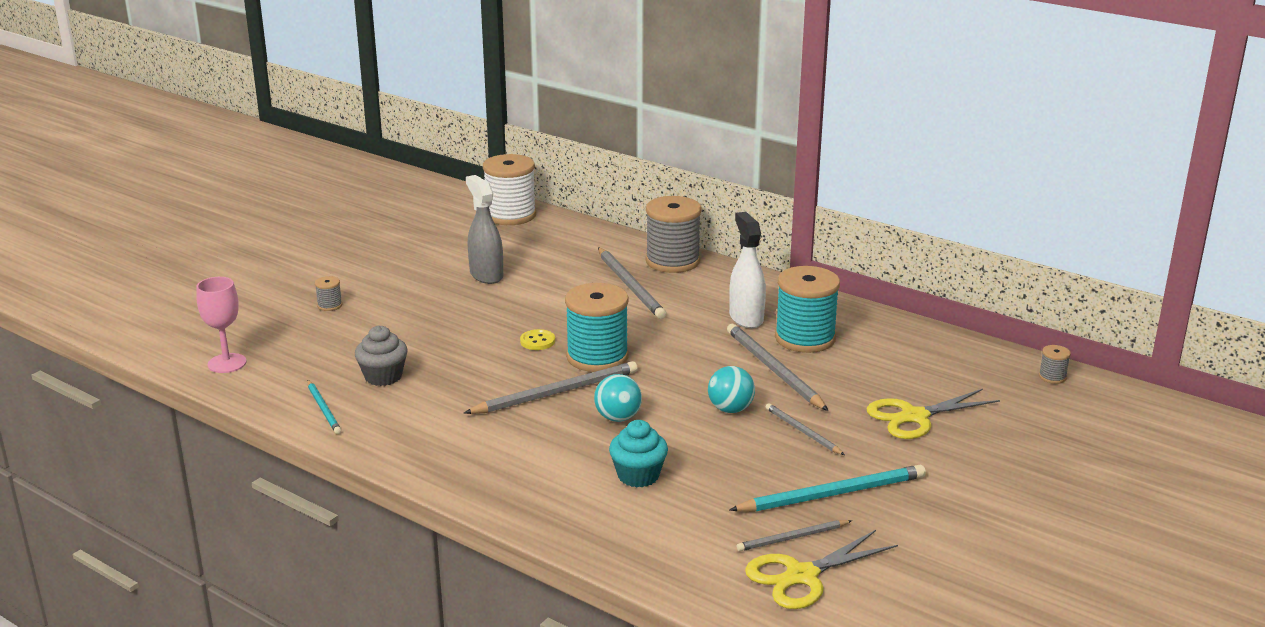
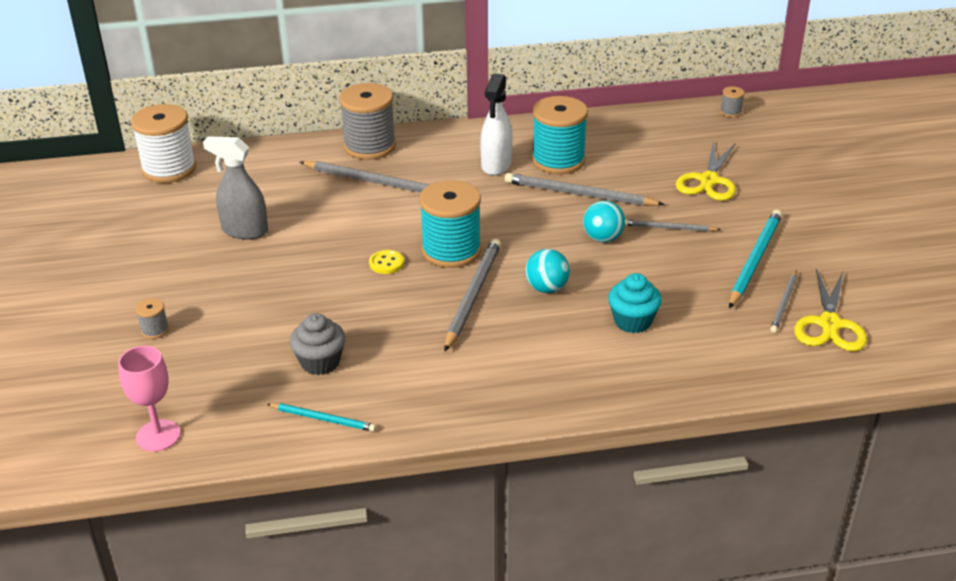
camera: 45 degrees left, 10 degrees up
white spray bottle [729,212,766,329] -> white spray bottle turned 105 degrees counterclockwise [480,73,513,176]

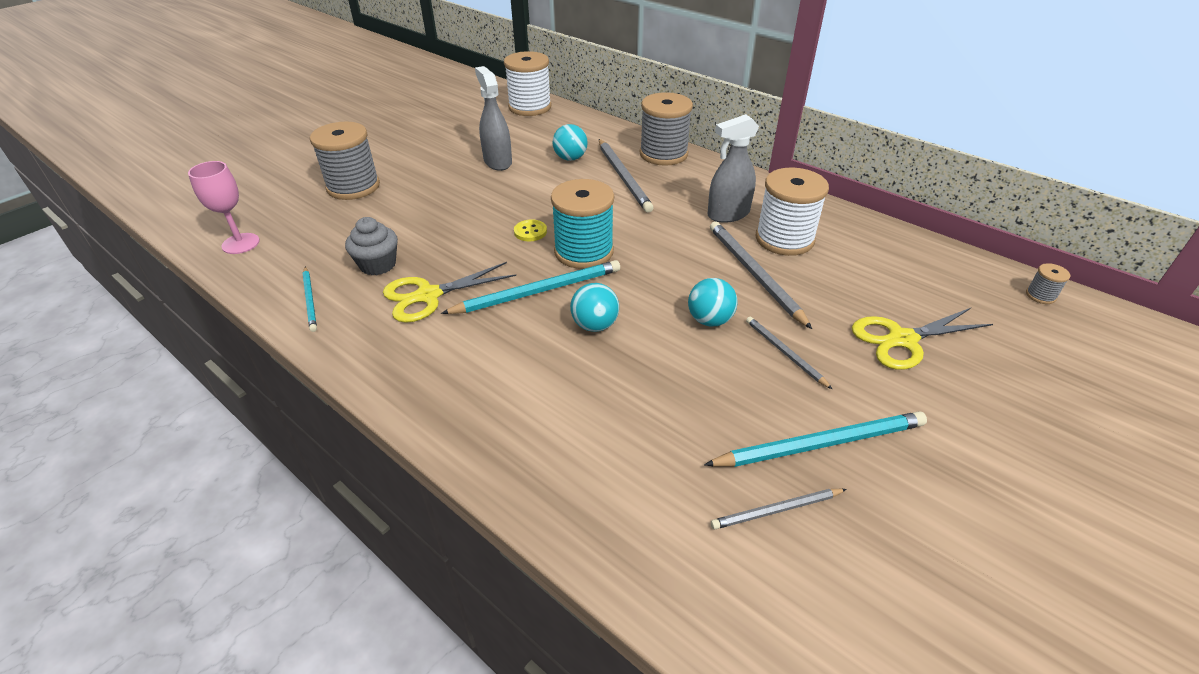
camera: 50 degrees right, 5 degrees up
grey spool [136,298,169,339] -> grey spool [310,122,380,200], size x2.36
grey pencil [444,239,501,351] -> turquoise pencil [441,260,620,314]
white spray bottle [480,73,513,176] -> grey spray bottle [707,114,759,223]
turquoise spool [532,96,588,174] -> white spool [755,168,829,256]
turquoise cupcake [608,273,662,333] -> none
yellow scissors [794,269,867,351] -> yellow scissors moved to [383,262,516,323]
none -> turquoise ball [552,124,588,161]

